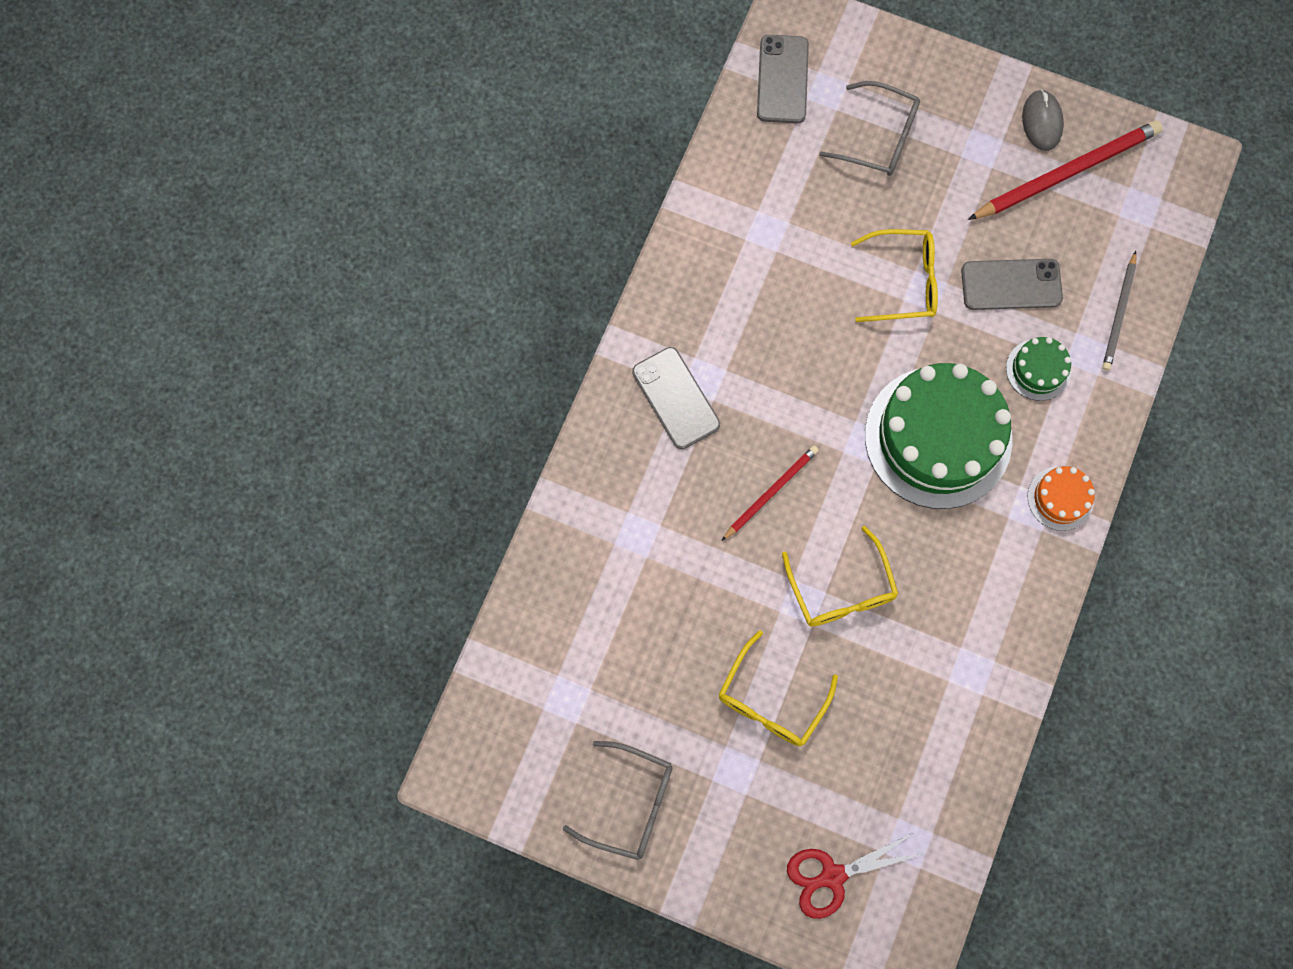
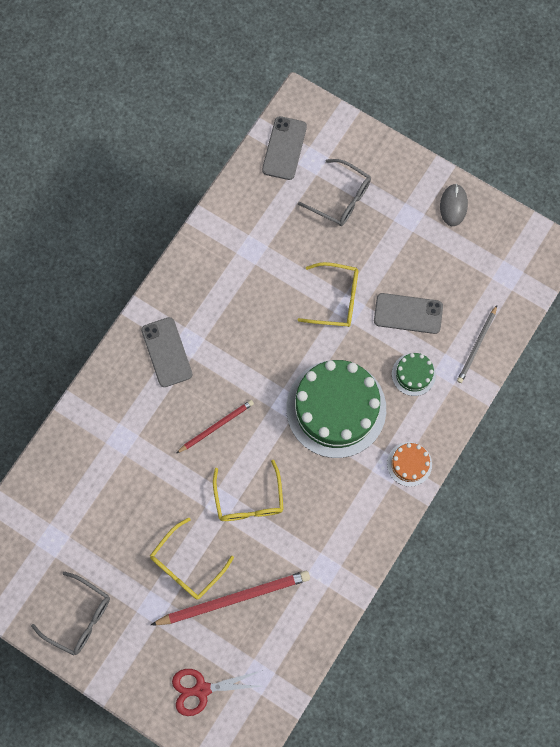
camera: 10 degrees right, 0 degrees up
red pencil [968,120,1163,220] -> red pencil moved to [151,571,310,625]

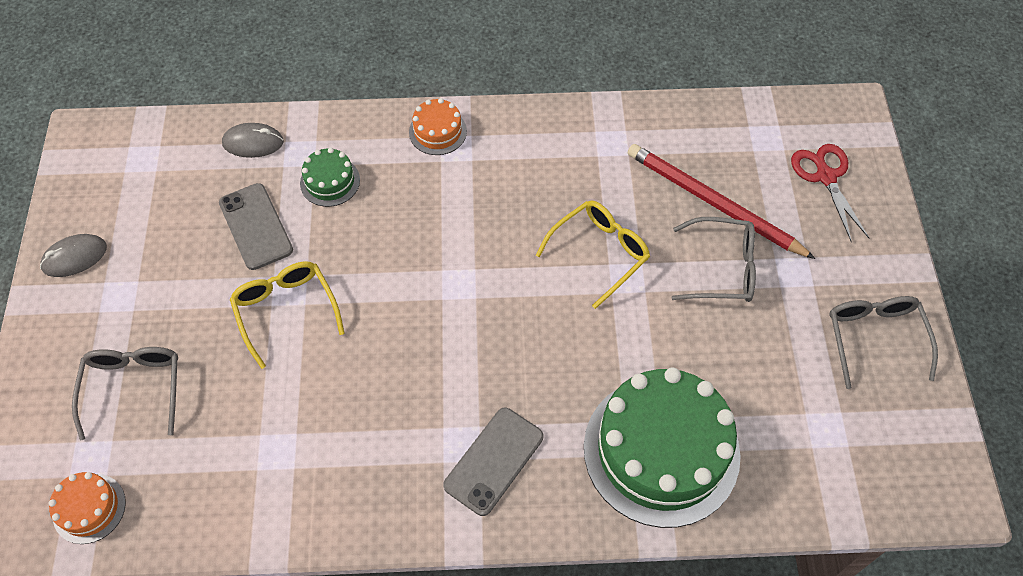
camera: 125 degrees left, 15 degrees down
yellow glasses [150,518,234,600] -> grey glasses [672,217,756,302]
red scissors [172,669,261,716] -> red scissors turned 150 degrees counterclockwise [791,144,869,242]
red pencil [177,400,254,453] -> none
grey phone [262,116,307,180] -> orange cake [48,472,126,544]
green cake [286,360,386,458] -> green cake moved to [584,368,741,528]
grey pencil [457,305,497,383] -> grey mouse [222,123,284,158]

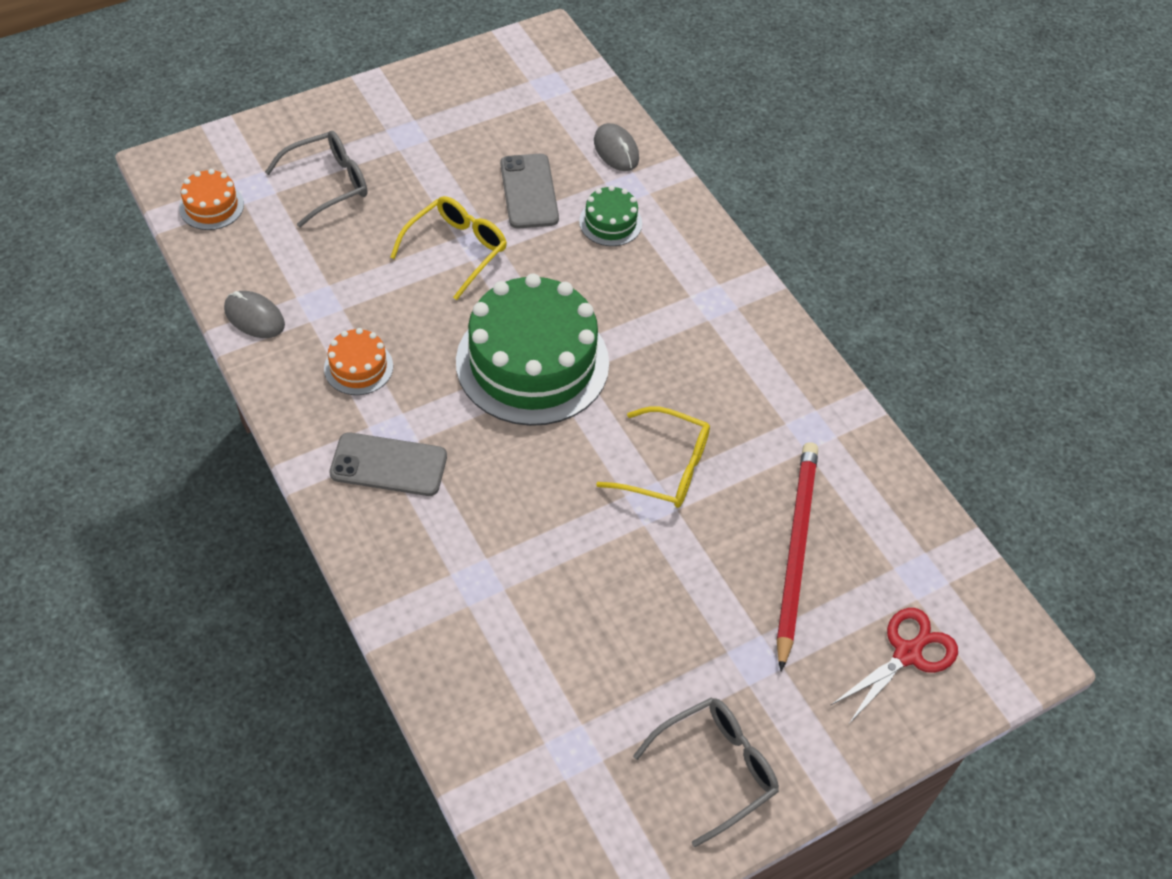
camera: 60 degrees right, 5 degrees down
grey mouse [40,234,107,277] -> grey mouse moved to [224,291,285,338]
grey phone [219,183,293,270] -> grey phone turned 45 degrees counterclockwise [500,154,559,229]
orange cake [409,98,467,155] -> orange cake moved to [324,328,393,395]
green cake [584,368,741,528] -> green cake moved to [456,273,609,426]
grey glasses [672,217,756,302] -> none

